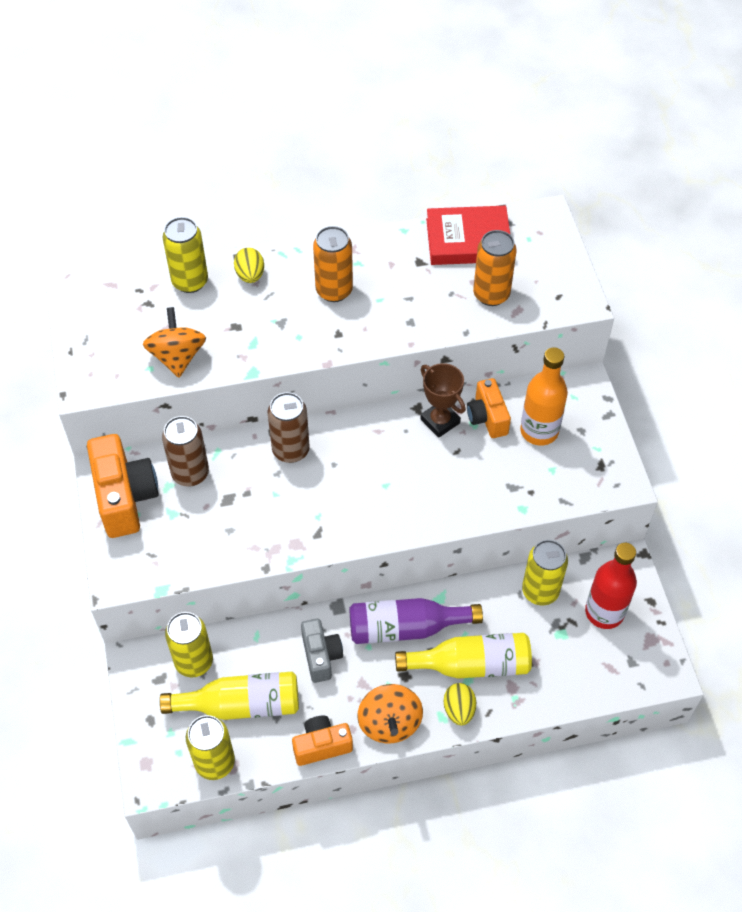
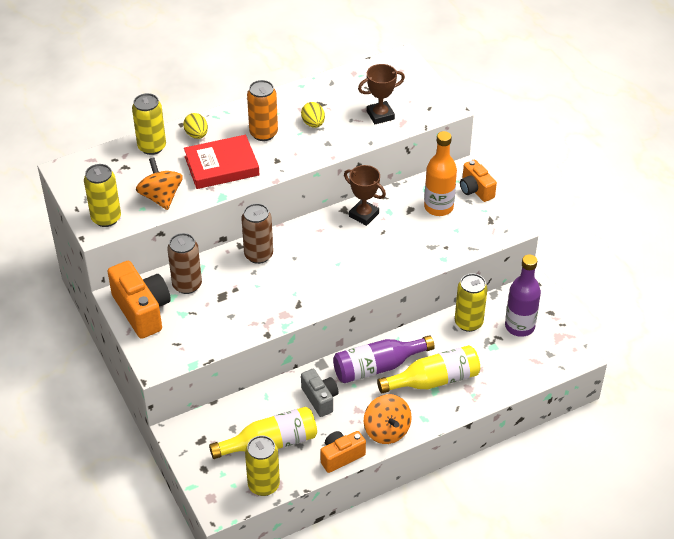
camera: 15 degrees left, 10 degrees down
yellow can [165,612,213,677] -> yellow can moved to [84,164,121,227]
red book [426,206,510,265] -> red book moved to [184,135,259,189]
yellow egg [444,683,476,726] -> yellow egg moved to [301,102,325,128]
orange camera [467,378,511,438] -> orange camera moved to [460,159,497,202]
orange can [473,230,517,306] -> brown trophy [358,64,405,124]
red bottle [585,543,637,629] -> purple bottle [505,255,541,337]

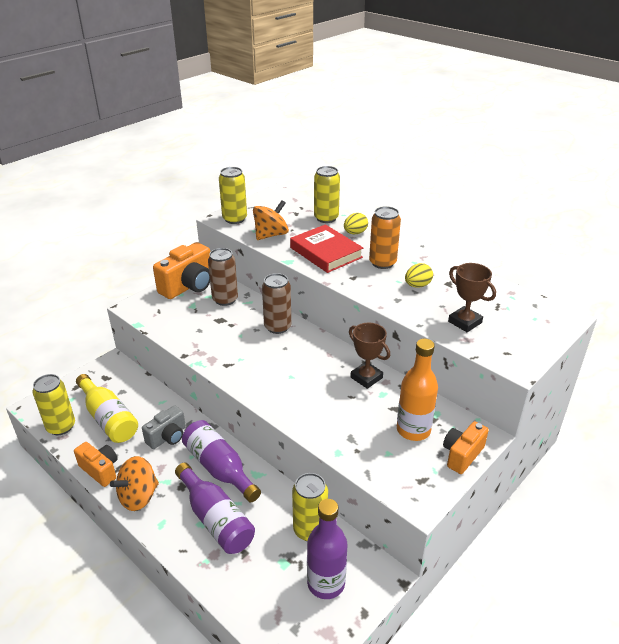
camera: 70 degrees right, 10 degrees down
brown trophy [344,165,386,226] -> brown trophy turned 60 degrees counterclockwise [349,323,390,389]
yellow bottle [377,345,480,393] -> purple bottle [175,463,255,554]

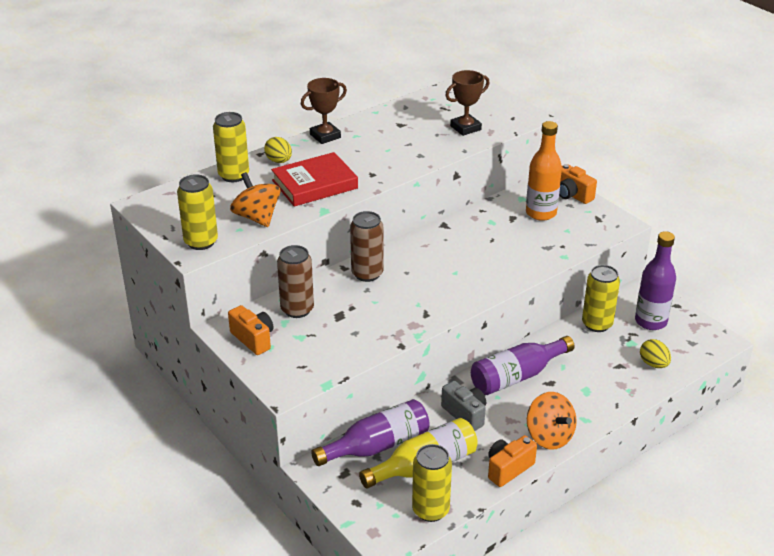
camera: 80 degrees left, 0 degrees up
orange camera [153,242,210,299] -> orange camera [228,305,274,355], size x0.61
purple bottle [175,463,255,554] -> purple bottle moved to [311,399,430,466]
brown trophy [349,323,390,389] -> brown trophy moved to [301,78,347,144]
orange can [369,206,401,269] -> none
yellow egg [405,263,433,288] -> yellow egg moved to [640,339,671,368]

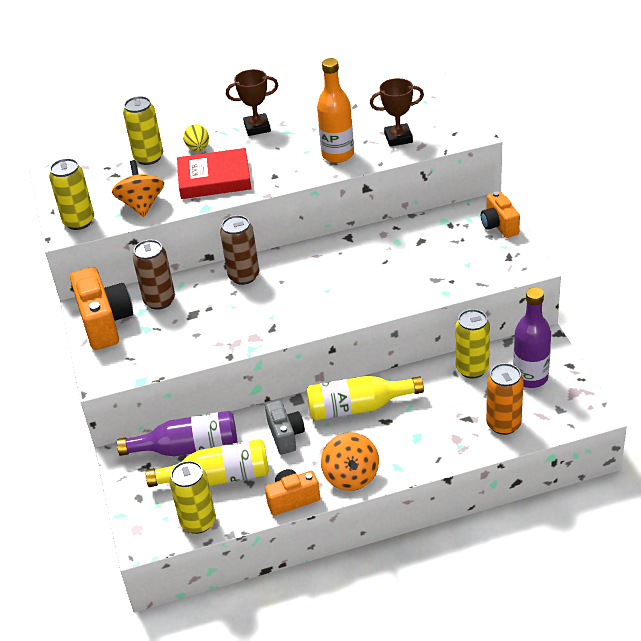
camera: 25 degrees right, 5 degrees up
orange camera [228,305,274,355] -> orange camera [70,267,133,350], size x1.64
purple bottle [471,336,575,395] -> yellow bottle [306,376,424,421]
orange bottle [526,121,562,221] -> orange bottle moved to [317,58,354,163]
yellow egg [640,339,671,368] -> orange can [486,363,524,435]

